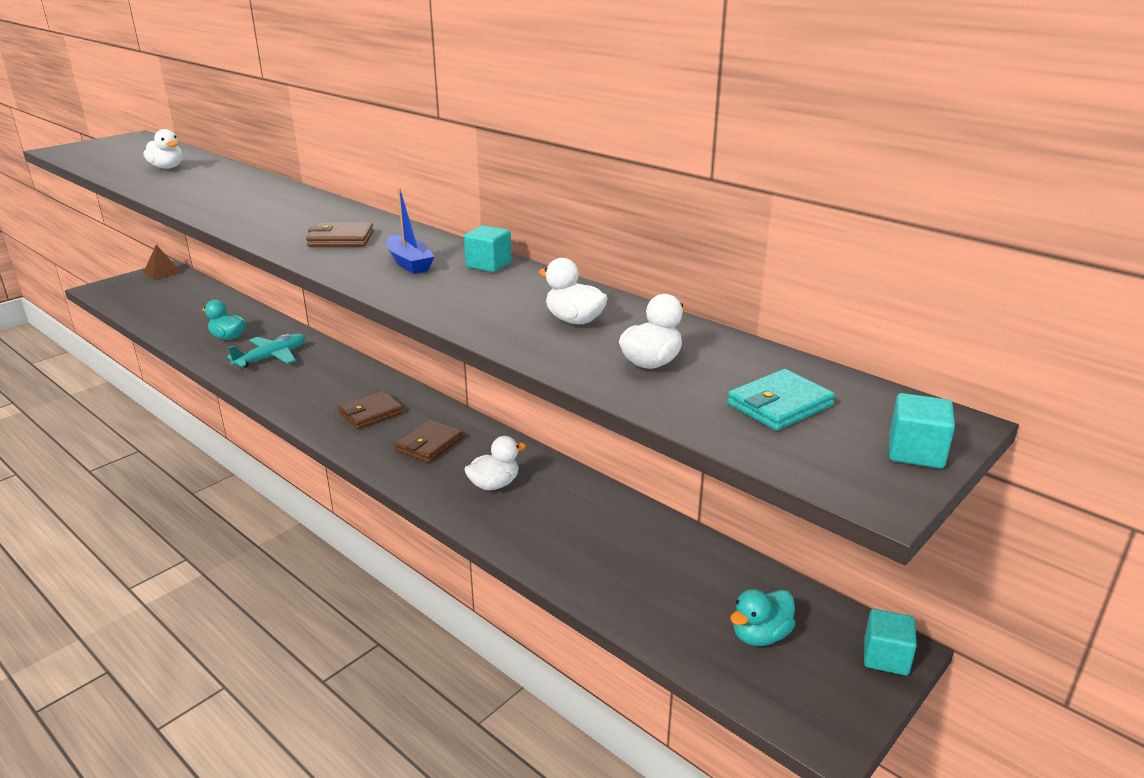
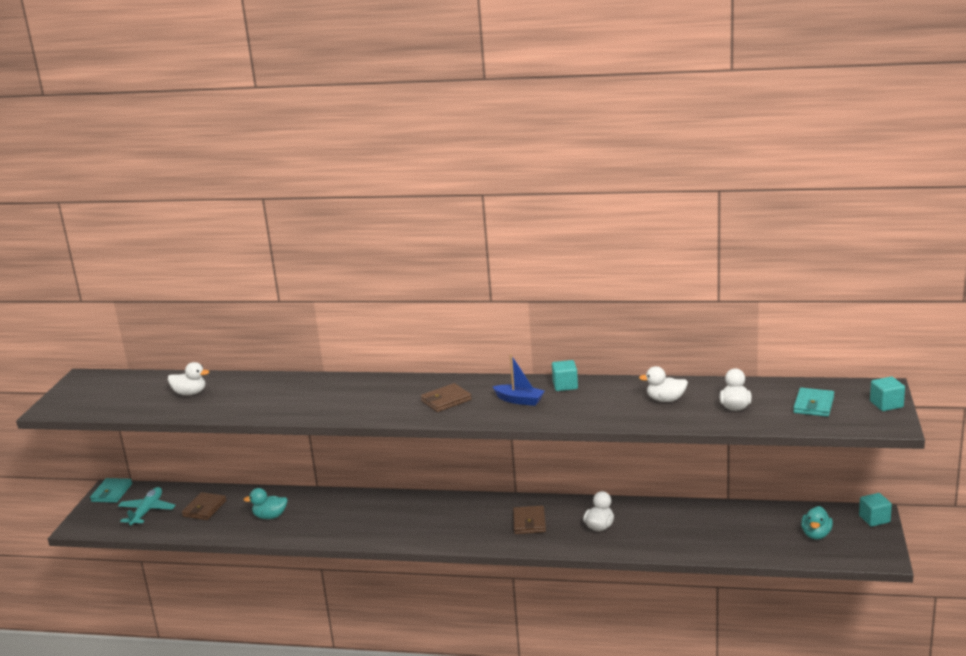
camera: 30 degrees left, 5 degrees down
brown pyramid [144,245,182,280] -> turquoise wallet [90,478,132,503]
turquoise plane [227,334,306,368] -> turquoise plane moved to [118,487,176,525]
brown wallet [338,391,404,429] -> brown wallet moved to [182,492,226,520]

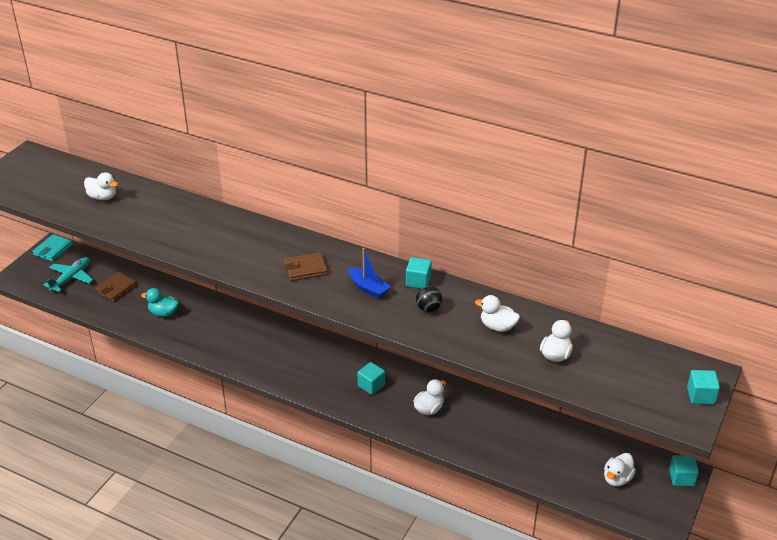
camera: 15 degrees right, 15 degrees up
brown wallet [513,506,546,534] -> turquoise cube [357,362,385,395]
turquoise wallet [793,388,834,417] -> none
turquoise duck [801,506,833,539] -> white duck [604,453,636,486]
none -> black ball [416,286,442,312]

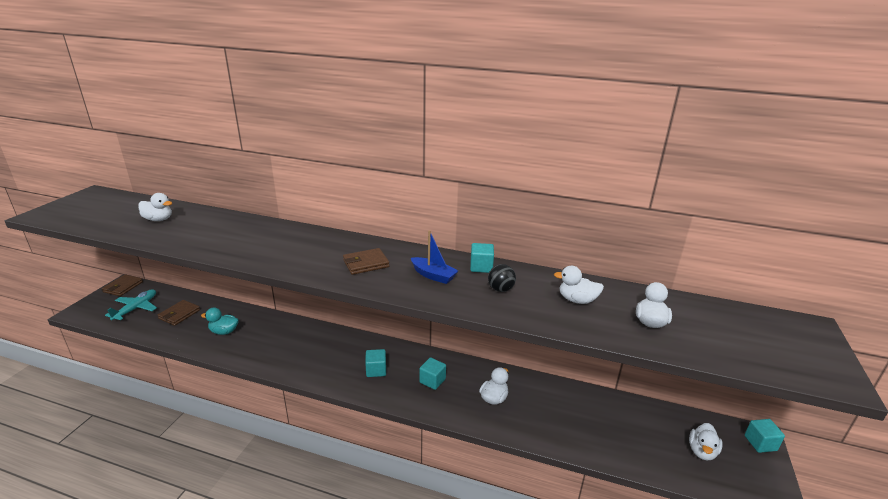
camera: 10 degrees left, 10 degrees down
turquoise wallet [32,234,73,262] -> brown wallet [102,274,143,296]
turquoise cube [687,370,720,405] -> turquoise cube moved to [365,349,386,377]

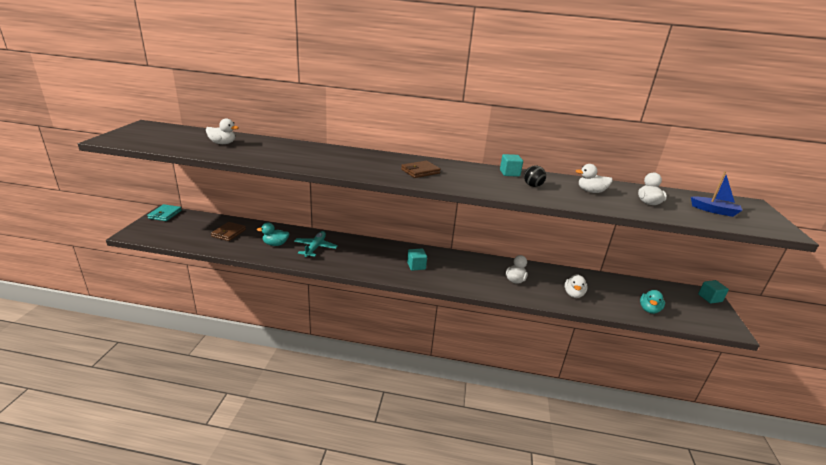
camera: 10 degrees left, 0 degrees up
brown wallet [102,274,143,296] -> turquoise wallet [147,204,182,221]
turquoise plane [105,289,157,320] -> turquoise plane moved to [294,231,338,257]
blue boat [411,230,458,284] -> blue boat moved to [691,171,743,217]
turquoise cube [419,357,446,390] -> none
white duck [689,423,723,460] -> white duck moved to [564,274,588,298]
none -> turquoise duck [640,290,665,314]

